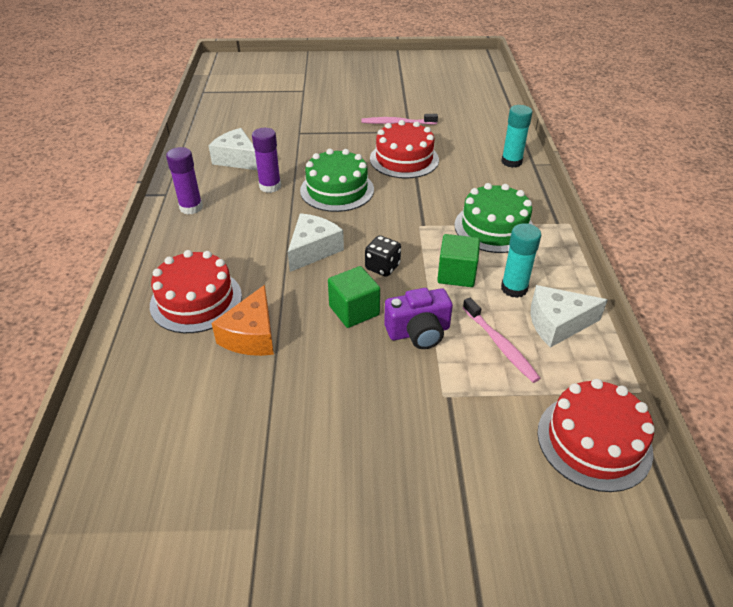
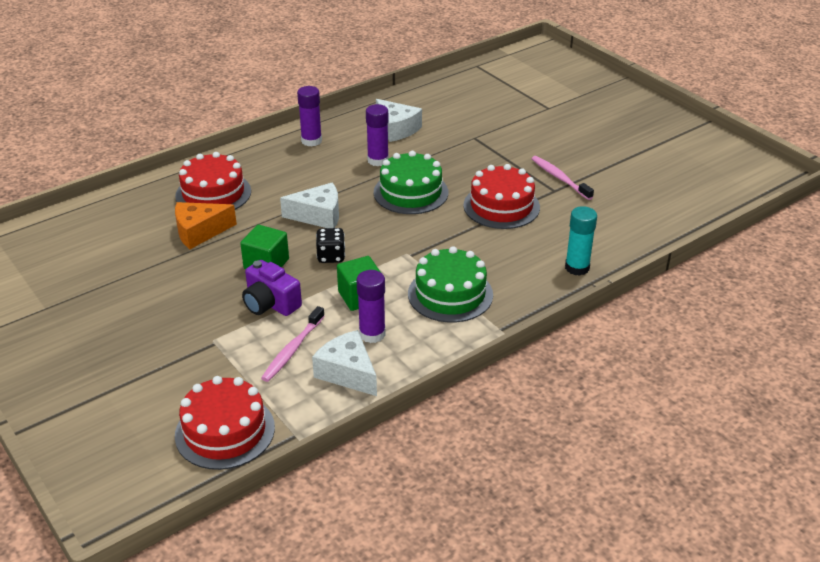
camera: 55 degrees right, 5 degrees down
white cheese [208,128,257,170] -> white cheese turned 135 degrees clockwise [376,99,422,142]
turquoise glue stick [501,223,541,298] -> purple glue stick [357,270,386,343]

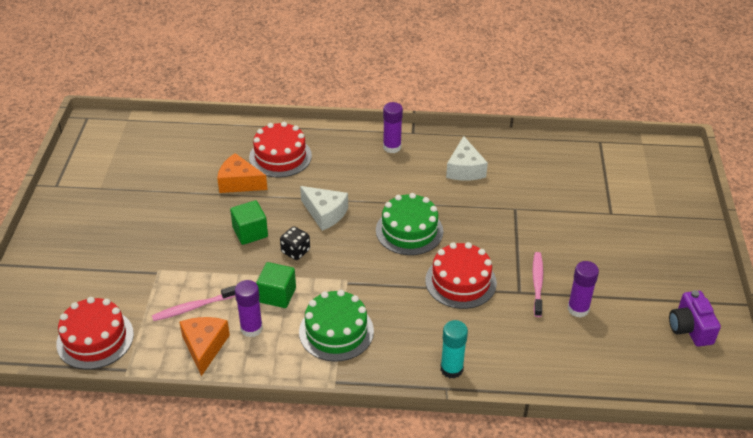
camera: 40 degrees right, 5 degrees up
purple camera [242,260,302,316] -> purple camera moved to [669,290,721,347]
white cheese [312,330,377,396] -> orange cheese [179,317,230,376]
purple glue stick [366,104,389,166] -> purple glue stick moved to [567,261,599,318]

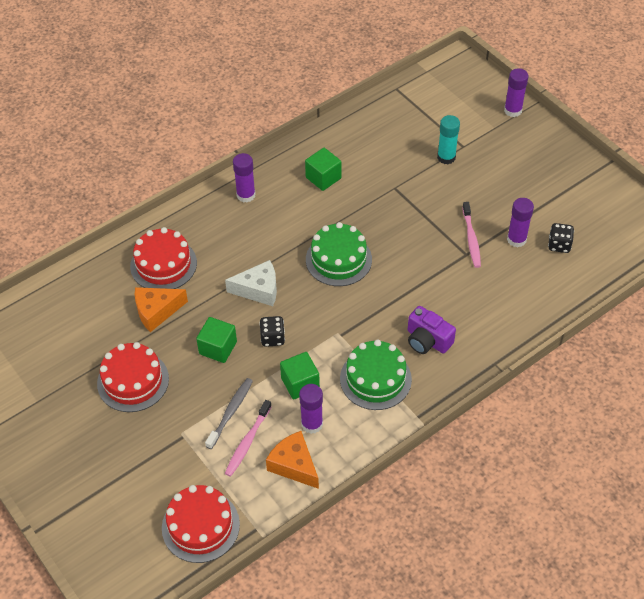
camera: 40 degrees left, 10 degrees up
red cake [425,242,497,309] -> red cake moved to [97,342,169,412]
turquoise glue stick [440,320,468,378] -> turquoise glue stick moved to [437,115,460,164]
white cheese [446,136,488,181] -> green cube [305,148,341,191]
pink toothbrush [532,252,543,317] -> pink toothbrush turned 150 degrees counterclockwise [462,202,481,268]
purple camera [669,290,721,347] -> purple camera moved to [408,306,456,354]
none -> grey toothbrush [205,378,253,449]
none -> purple glue stick [504,68,529,117]
none -> black dice [548,223,574,253]

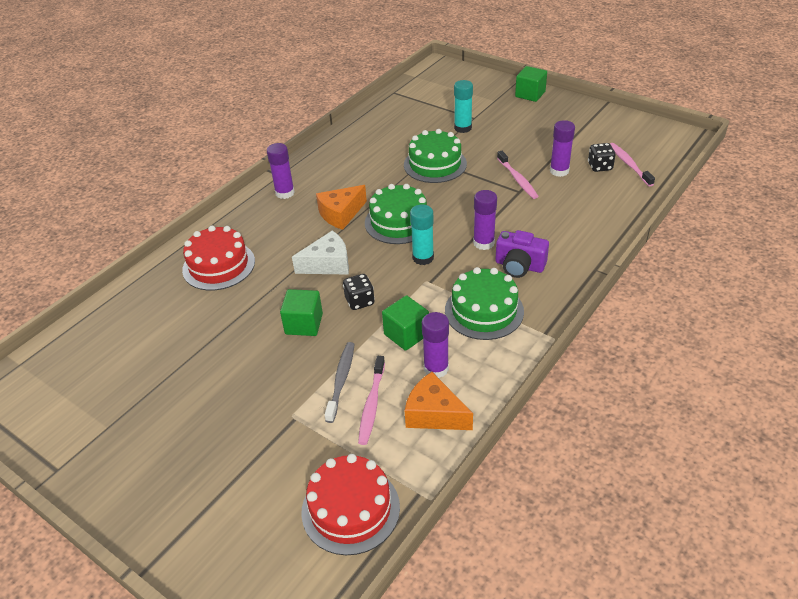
camera: 15 degrees left, 10 degrees down
red cake [97,342,169,412] -> none
orange cheese [135,287,188,332] -> orange cheese moved to [316,185,367,230]
green cube [305,148,341,191] -> green cube moved to [515,66,547,102]
purple glue stick [504,68,529,117] -> purple glue stick moved to [473,190,497,250]
none -> green cake [404,129,467,183]
none -> turquoise glue stick [410,205,434,265]
none -> pink toothbrush [610,143,655,186]

